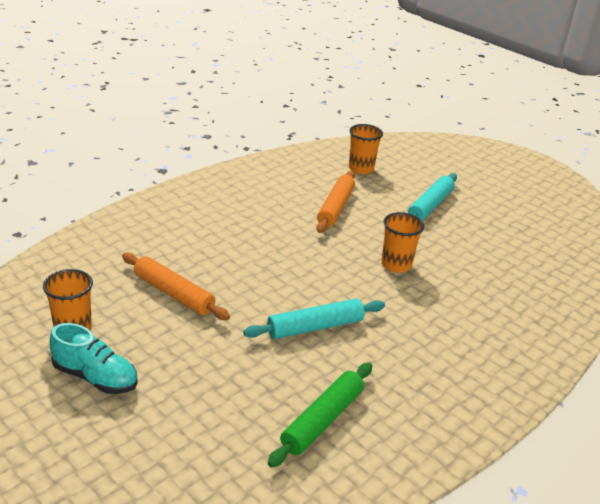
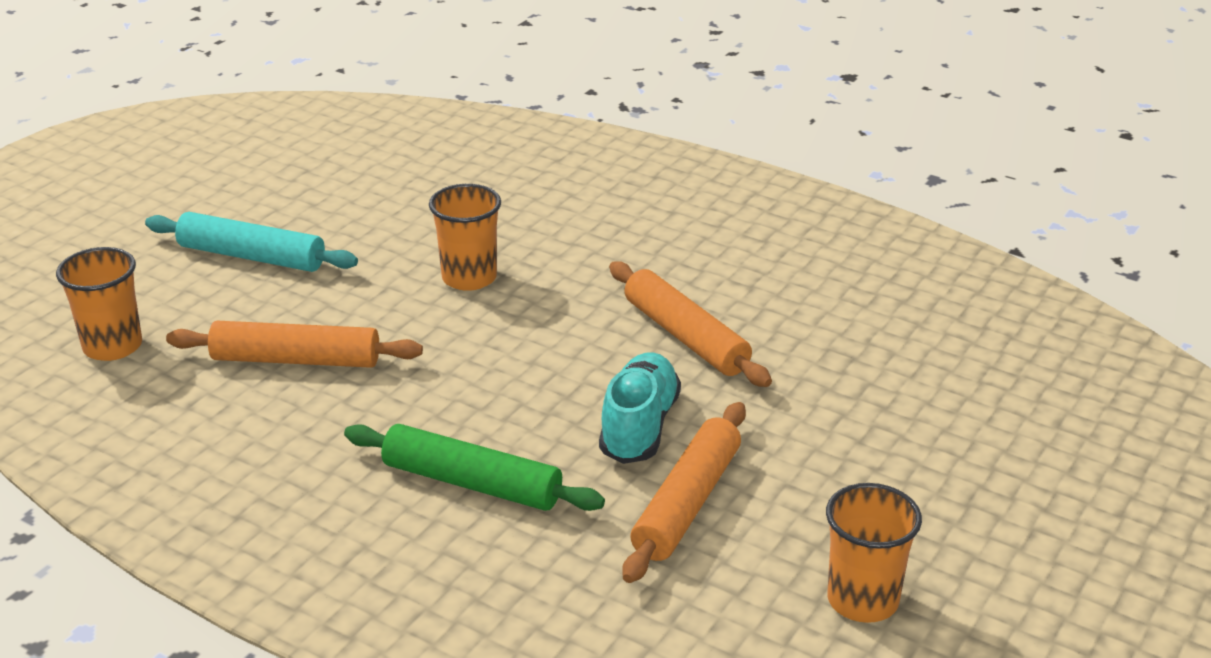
camera: 100 degrees left, 0 degrees up
turquoise shoe [49,323,138,394] -> turquoise shoe moved to [599,352,681,464]
turquoise rolling pin [243,298,385,339] -> orange rolling pin [609,261,772,387]
green rolling pin [268,363,372,468] -> green rolling pin moved to [344,424,605,511]

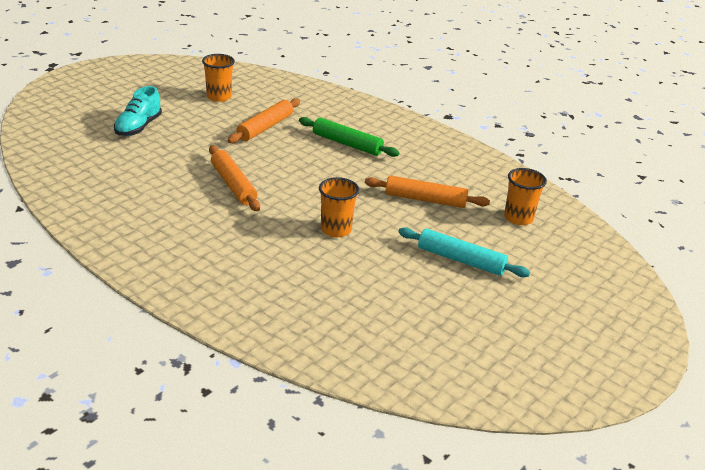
camera: 175 degrees left, 0 degrees up
turquoise shoe [599,352,681,464] -> turquoise shoe moved to [114,86,162,136]

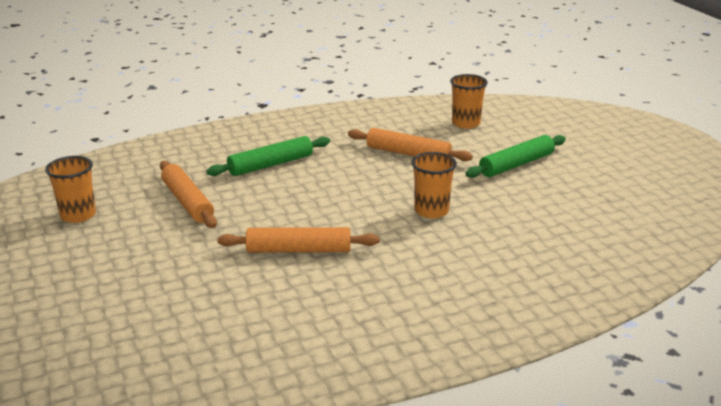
camera: 60 degrees left, 5 degrees down
turquoise shoe [114,86,162,136] -> none
orange rolling pin [365,176,490,208] -> orange rolling pin turned 75 degrees clockwise [348,128,473,161]
turquoise rolling pin [398,227,530,277] -> green rolling pin [465,135,566,178]

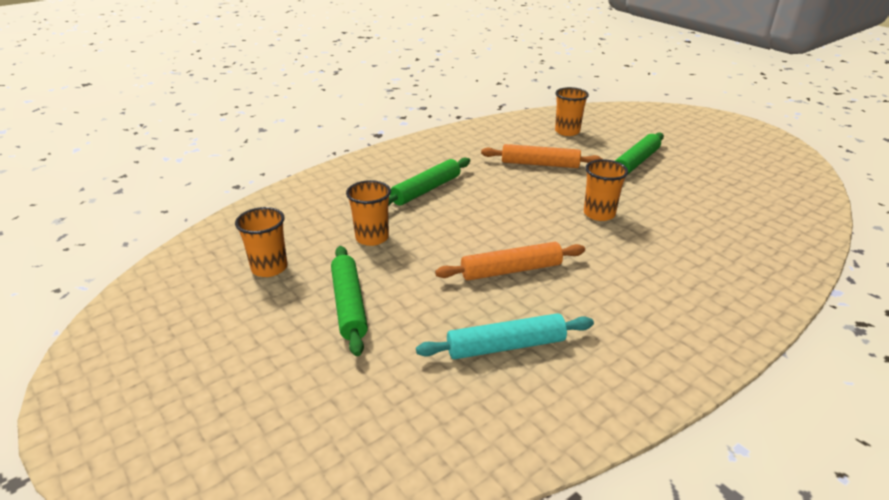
camera: 15 degrees left, 5 degrees up
orange rolling pin [160,161,217,228] -> orange cup [346,180,391,246]
none -> green rolling pin [331,246,368,356]
none -> turquoise rolling pin [416,313,594,359]

